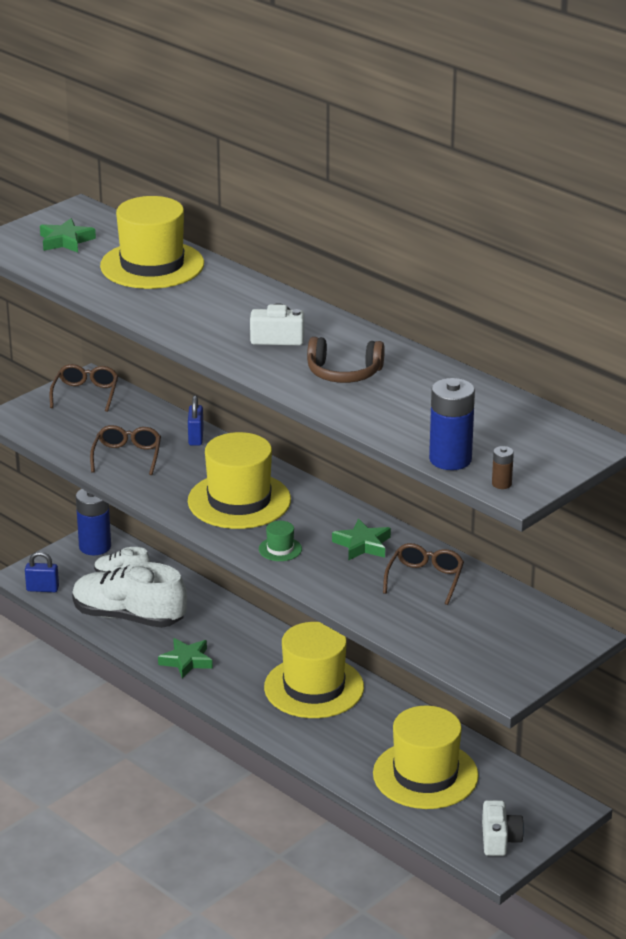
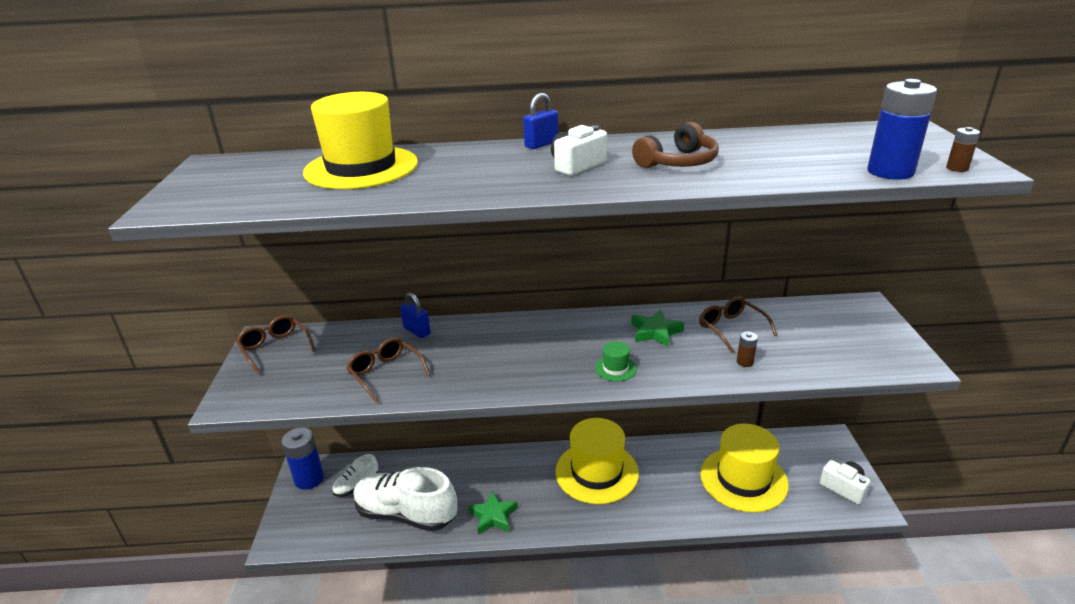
camera: 45 degrees left, 0 degrees up
blue padlock [25,551,59,592] -> blue padlock moved to [523,93,558,149]
green star [40,218,96,253] -> none
white shoe [72,562,187,628] -> white shoe turned 45 degrees clockwise [353,467,457,531]
yellow hat [188,432,291,529] -> none
none -> brown battery [737,331,758,367]

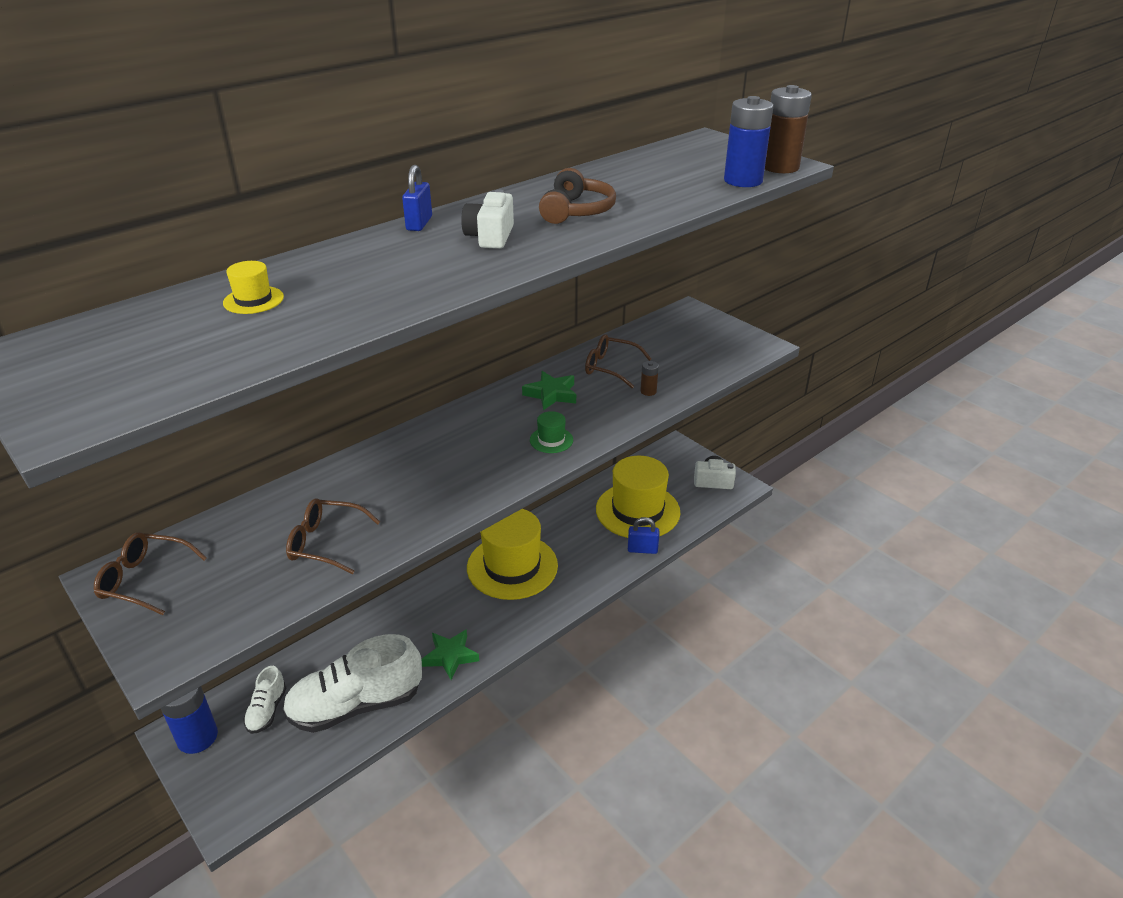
camera: 40 degrees left, 5 degrees up
yellow hat [303,92,418,189] -> yellow hat [223,261,284,314], size x0.41
blue padlock [400,292,431,338] -> blue padlock moved to [628,517,659,554]
brown battery [946,127,980,172] -> brown battery [765,85,812,173], size x2.16

